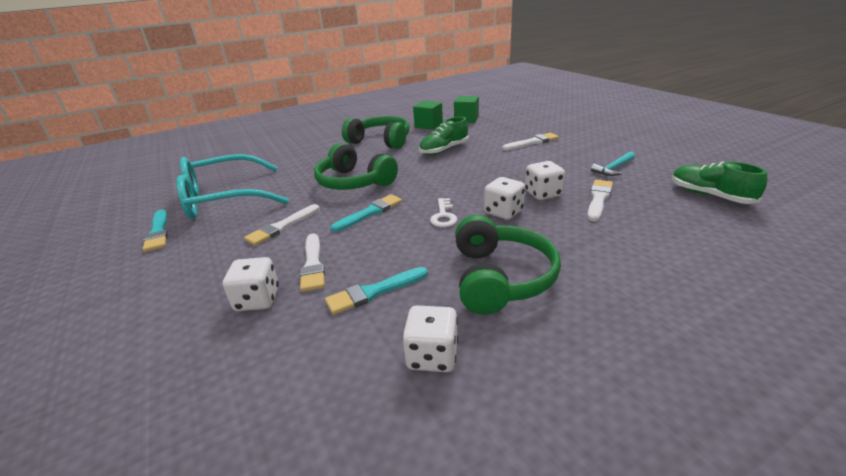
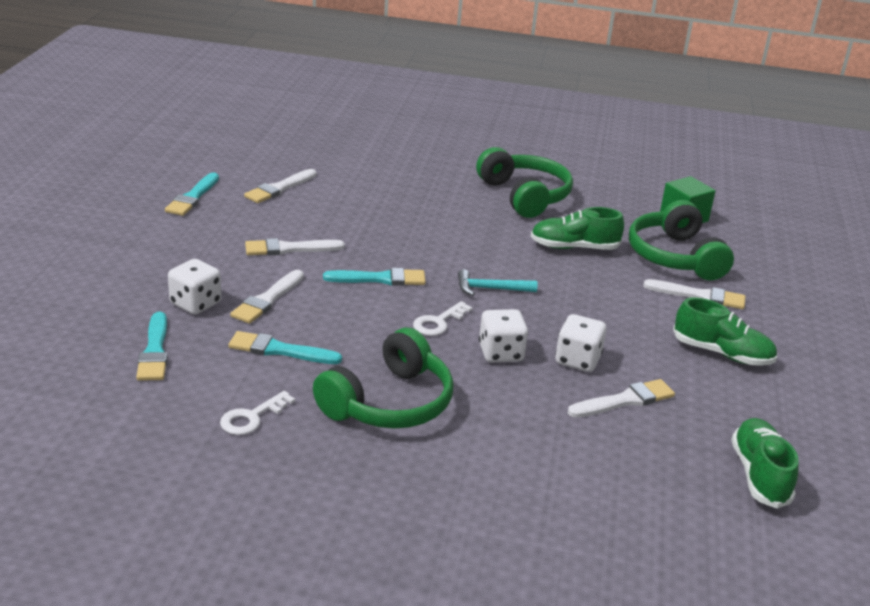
camera: 35 degrees right, 0 degrees up
turquoise glasses [176,154,289,219] -> white brush [244,169,317,203]
green headphones [314,143,398,190] -> green headphones moved to [629,200,734,281]
white dice [402,306,458,372] -> white key [220,391,295,435]
green cube [413,101,443,130] -> none
turquoise hammer [591,152,635,176] -> turquoise hammer moved to [458,269,538,296]
none -> turquoise brush [136,312,168,381]
none -> green shoe [673,298,777,366]

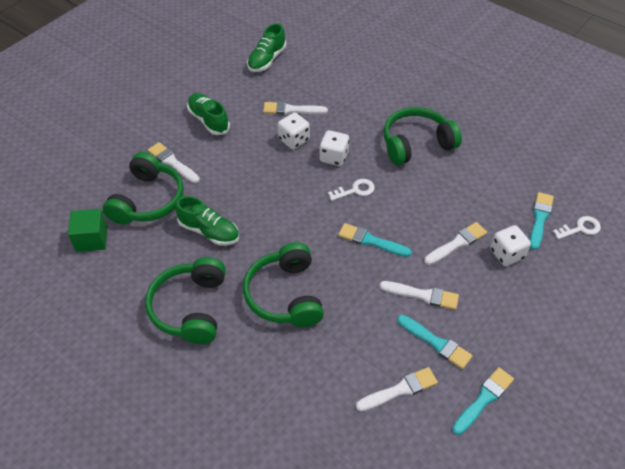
camera: 150 degrees left, 20 degrees up
white key [220,391,295,435] -> white key moved to [553,216,601,240]
turquoise brush [228,331,342,364] -> turquoise brush moved to [397,315,473,369]
turquoise hammer [458,269,538,296] -> none
none -> green headphones [243,242,324,327]

